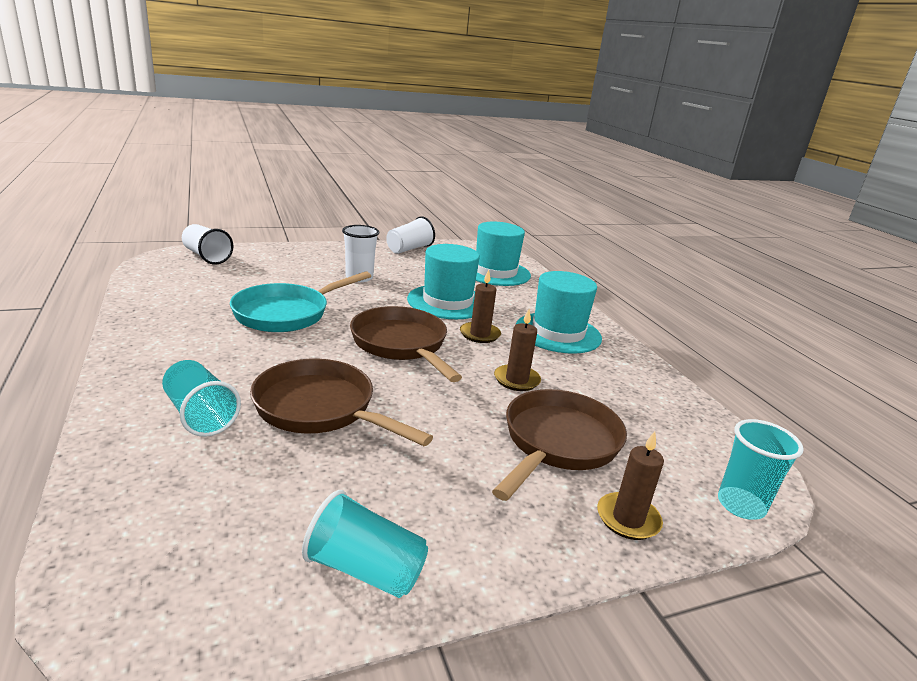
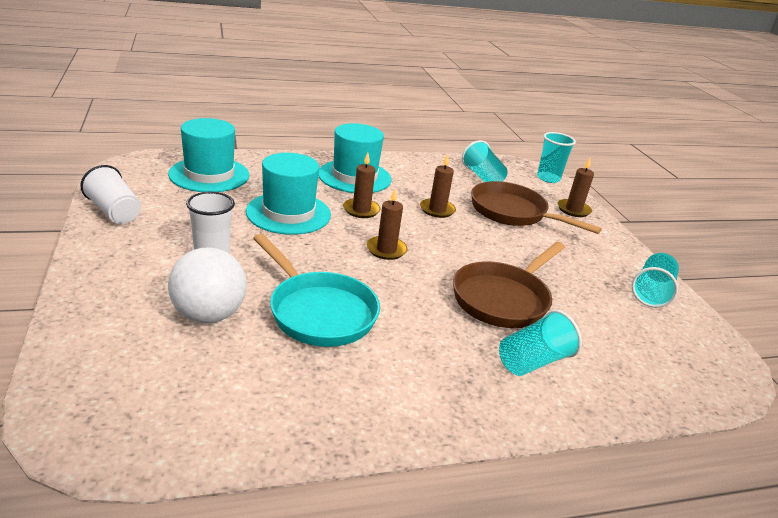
camera: 85 degrees left, 5 degrees up
white cup [182,224,233,265] -> none
brown pan [350,306,462,382] -> brown candle [366,188,408,260]
none -> white ball [168,248,247,323]
none -> turquoise cup [462,140,508,182]

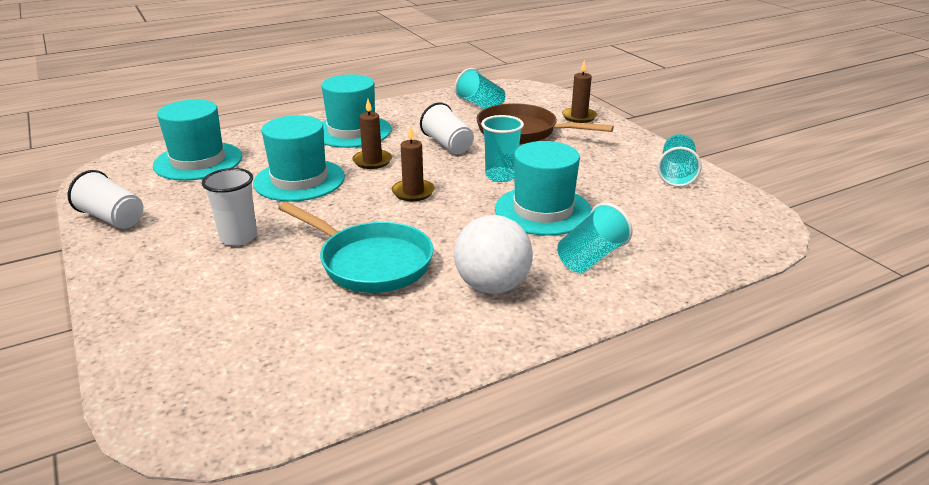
camera: 10 degrees left, 0 degrees up
white ball [168,248,247,323] -> white ball moved to [454,215,533,294]
brown candle [420,154,456,218] -> white cup [420,102,474,154]
brown pan [453,242,565,328] -> turquoise hat [495,141,592,236]
turquoise cup [537,132,576,183] -> turquoise cup moved to [481,115,524,182]

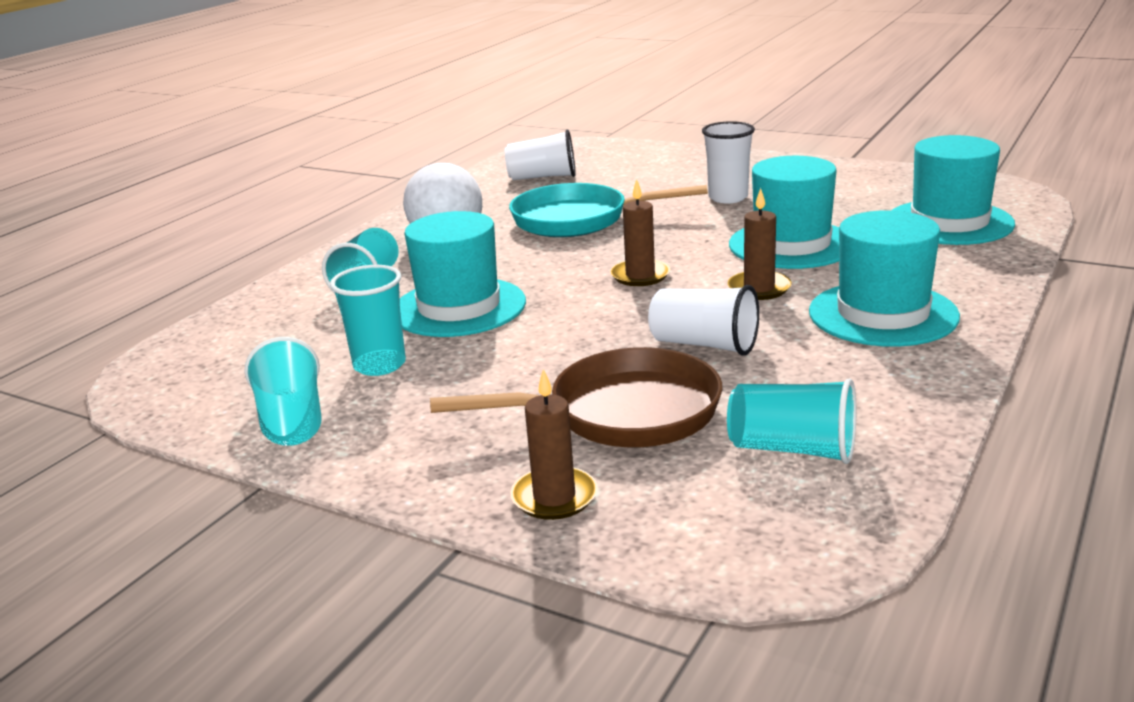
camera: 150 degrees right, 5 degrees down
white cup [68,170,143,229] -> white cup moved to [505,130,576,180]
turquoise cup [481,115,524,182] -> turquoise cup moved to [330,265,406,376]

